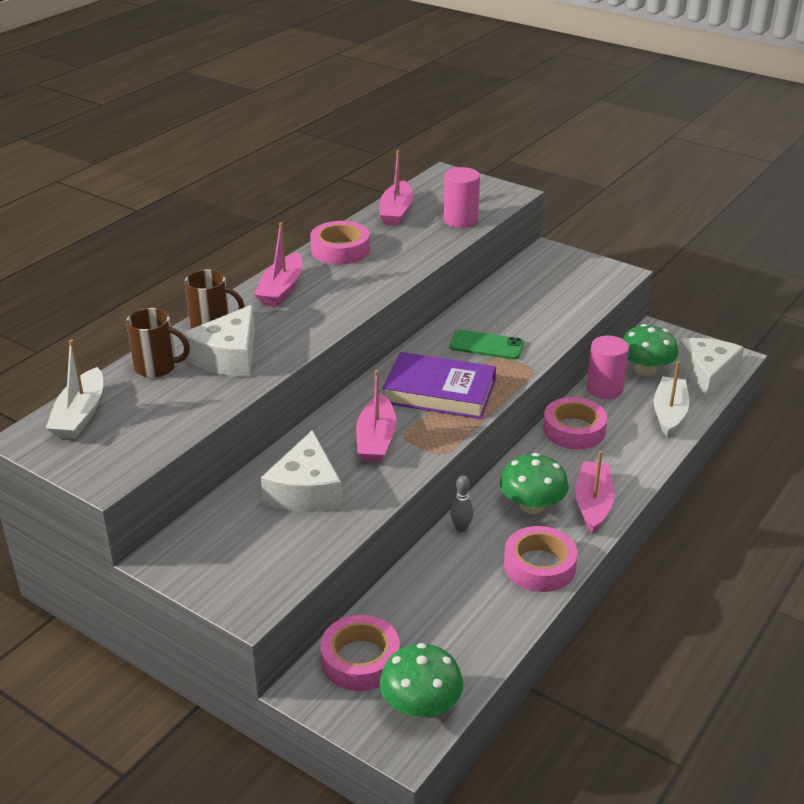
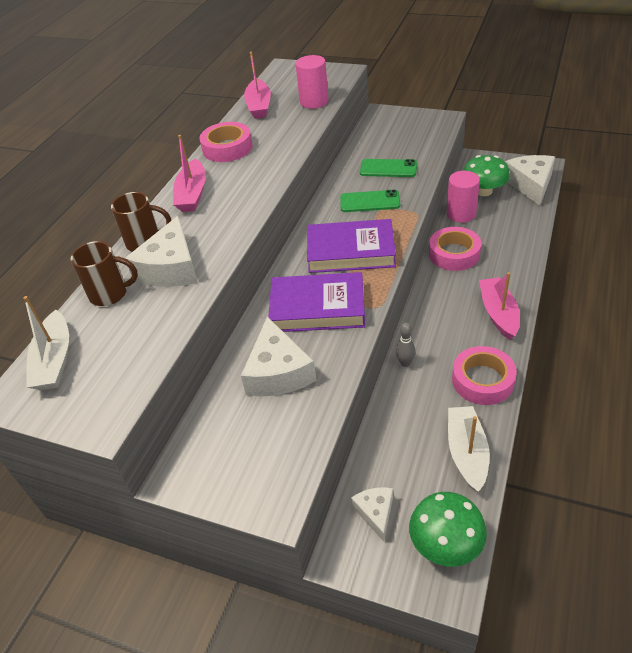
camera: 10 degrees left, 10 degrees up
pink tape [320,615,400,691] -> white cheese [351,487,393,542]
pink boat [356,370,396,463] -> purple book [268,272,365,332]
green mushroom [500,453,569,514] -> none
white boat [654,361,689,437] -> white boat moved to [448,406,490,492]
none -> green phone [360,159,417,177]

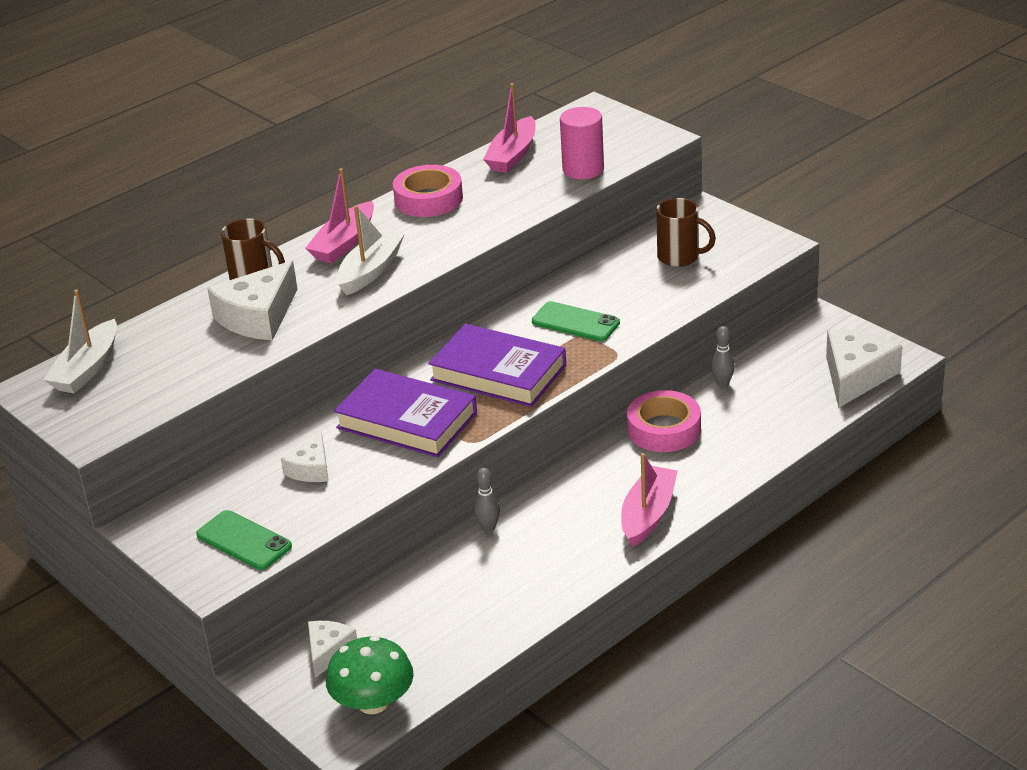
camera: 25 degrees right, 10 degrees down
brown mug [71,241,138,306] -> brown mug moved to [656,198,716,267]
white cheese [241,317,316,396] -> white cheese [281,432,328,482], size x0.57
green phone [360,159,417,177] -> green phone moved to [196,510,292,570]
pink cylinder [447,171,480,223] -> grey bowling pin [711,326,735,387]
white boat [448,406,490,492] -> white boat moved to [337,205,405,295]
pink tape [452,346,517,405] -> none
green mushroom [463,155,510,196] -> none

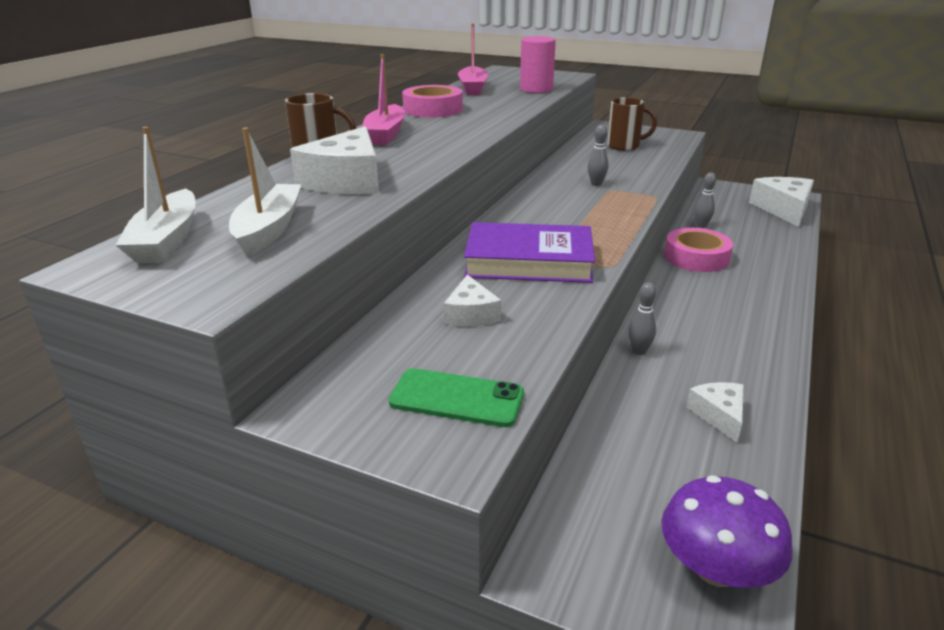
camera: 25 degrees left, 5 degrees down
white cheese [308,621,357,678] -> white cheese moved to [686,382,744,443]
green mushroom [326,636,414,714] -> purple mushroom [661,475,792,588]
white boat [337,205,405,295] -> white boat moved to [229,128,302,257]
purple book [428,324,566,407] -> none
green phone [532,301,620,341] -> grey bowling pin [588,124,609,186]
pink boat [621,453,678,547] -> none

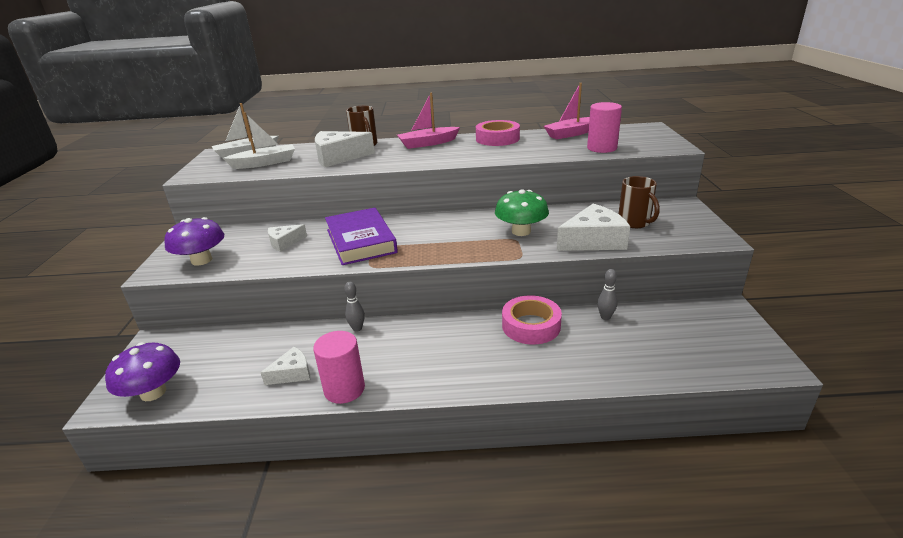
camera: 65 degrees right, 0 degrees up
green phone [389,368,524,427] -> purple mushroom [164,217,224,266]
grey bowling pin [588,124,609,186] -> green mushroom [495,189,549,236]
white cheese [749,177,814,227] -> white cheese moved to [557,204,630,251]
none -> pink cylinder [313,331,365,404]

